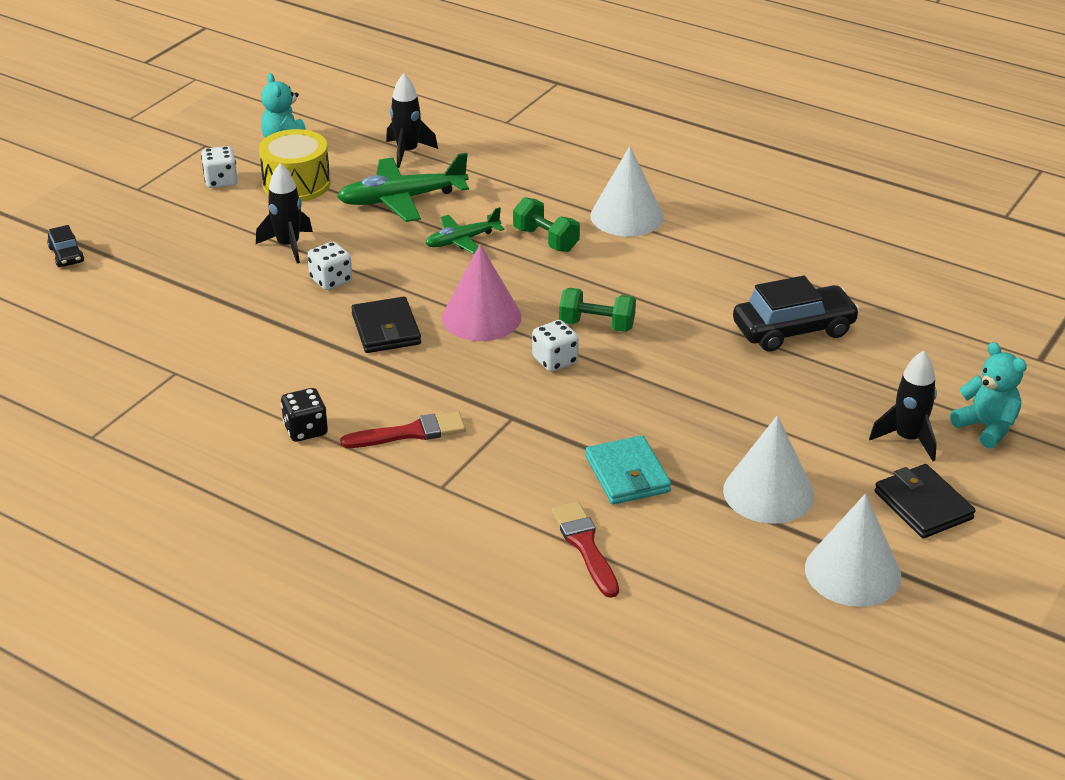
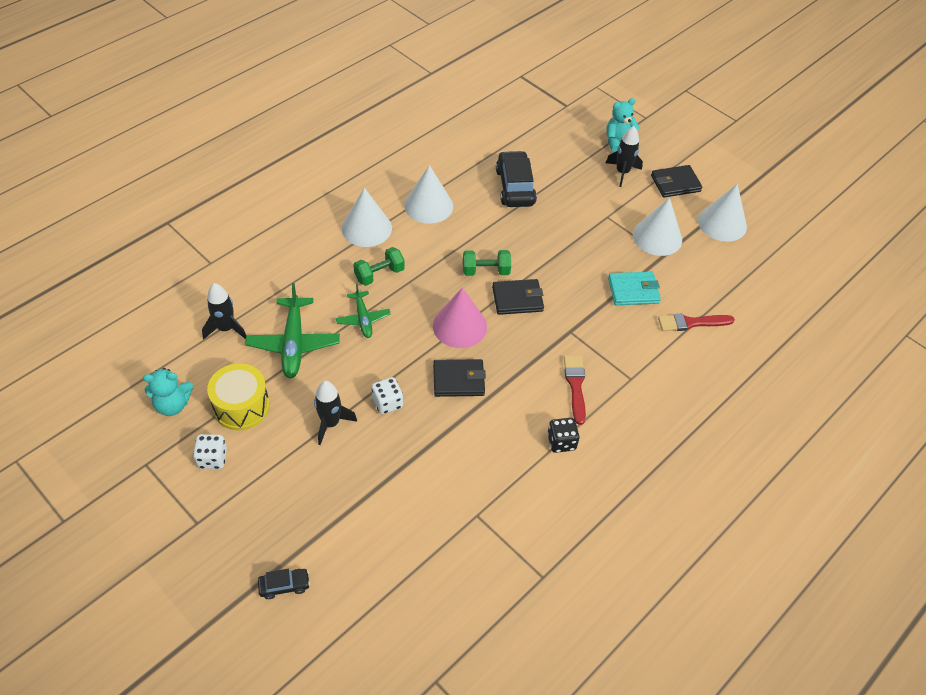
camera: 80 degrees left, 15 degrees up
white dice [532,320,579,372] -> black wallet [492,279,544,315]
green dumbbell [559,288,636,332] -> green dumbbell turned 60 degrees clockwise [463,250,511,276]
none -> white cone [404,165,453,224]

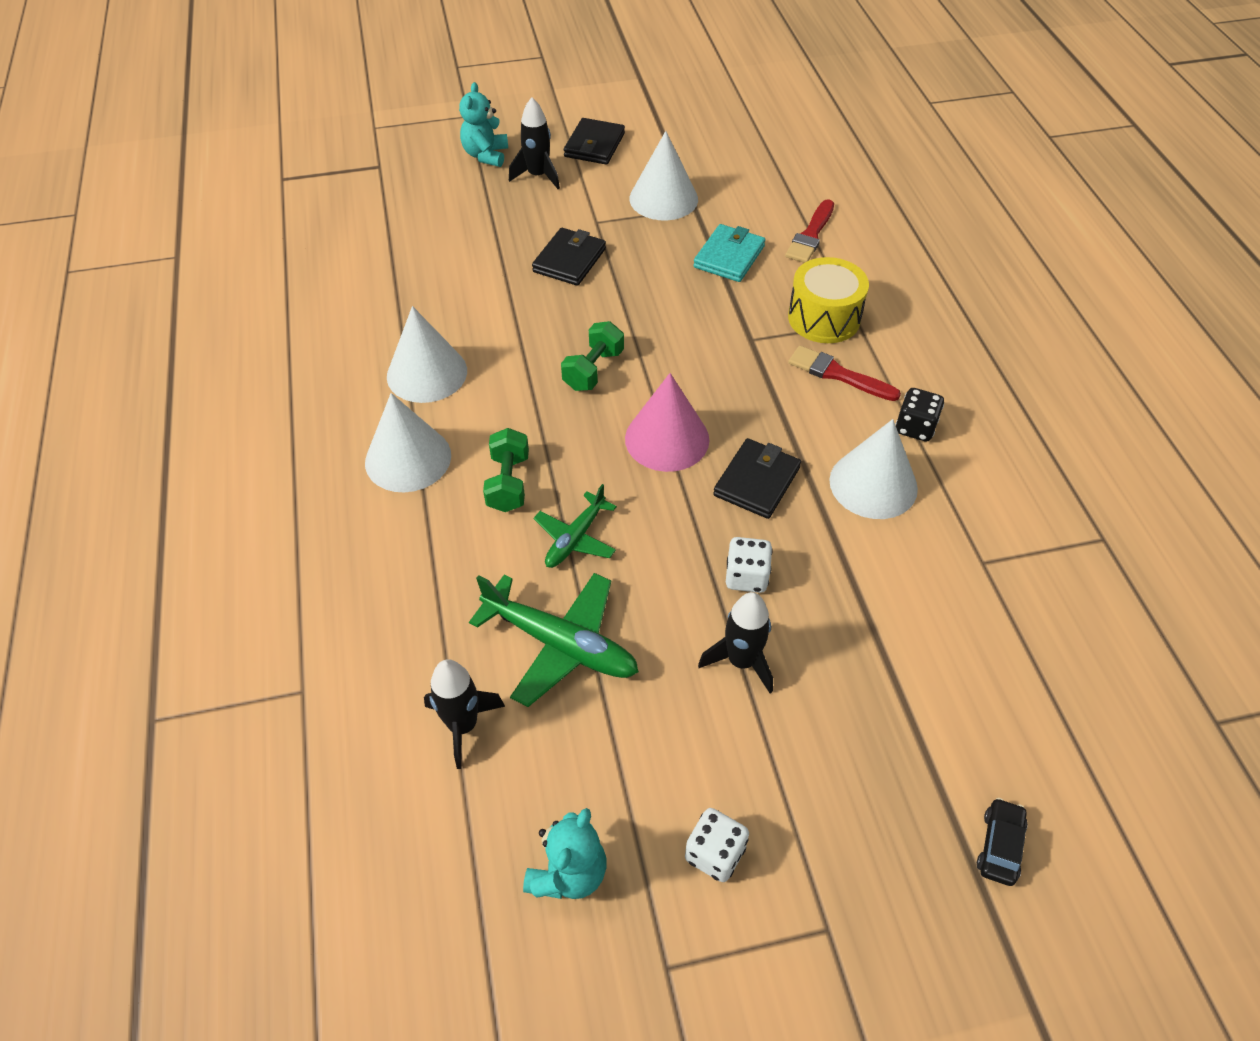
camera: 55 degrees left, 0 degrees up
yellow drum [207,363,270,430] -> yellow drum moved to [788,257,869,343]
green plane [336,284,391,338] -> green plane turned 105 degrees clockwise [534,484,617,568]
black wallet [492,279,544,315] -> black wallet moved to [532,228,606,286]
black car [496,151,537,207] -> none
white cone [698,184,747,242] -> white cone moved to [829,419,918,519]

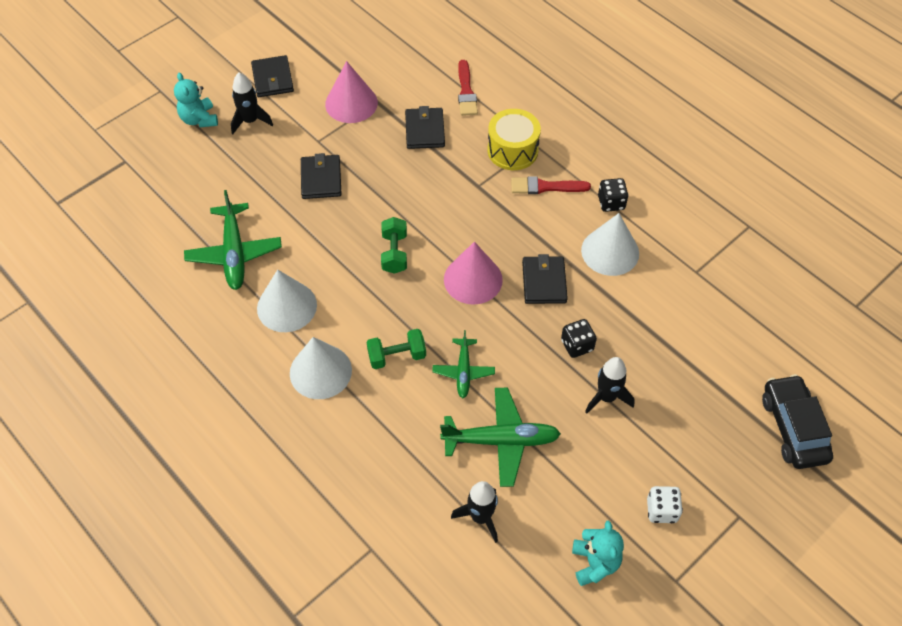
camera: 30 degrees left, 5 degrees up
green dumbbell [483,428,529,512] -> green dumbbell turned 75 degrees counterclockwise [367,329,426,369]
white cone [629,131,698,220] -> pink cone [325,61,378,123]
turquoise wallet [693,224,765,282] -> black wallet [405,106,445,149]
white dice [726,537,773,593] -> black dice [561,319,597,358]
black car [977,798,1028,886] -> black car [762,374,833,469], size x1.99
none -> green plane [184,190,282,290]

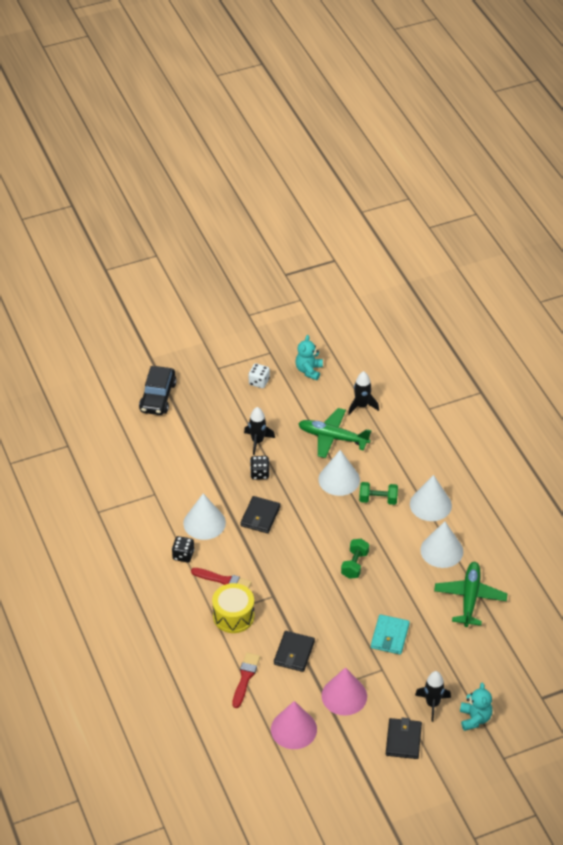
camera: 160 degrees left, 10 degrees down
black wallet [301,153,342,199] -> turquoise wallet [371,614,410,655]
green plane [432,330,495,398] -> white cone [318,450,360,496]
pink cone [444,242,503,305] -> pink cone moved to [271,701,317,749]

